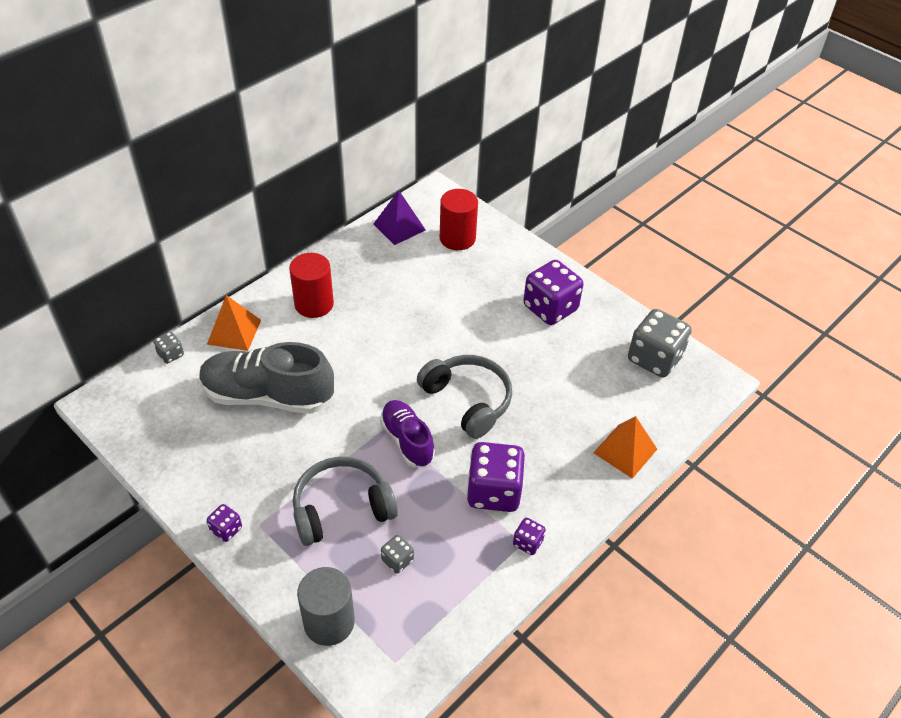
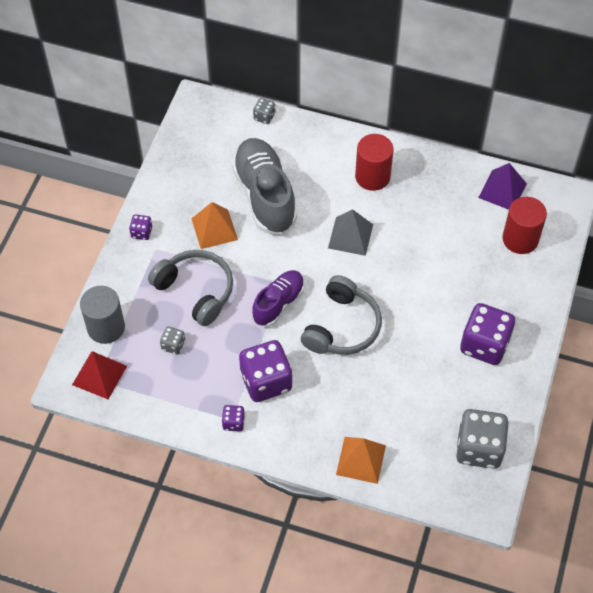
camera: 65 degrees right, 10 degrees up
orange pyramid [207,295,261,351] -> orange pyramid moved to [191,202,238,249]
none -> red pyramid [72,351,127,399]
none -> grey pyramid [328,209,373,256]

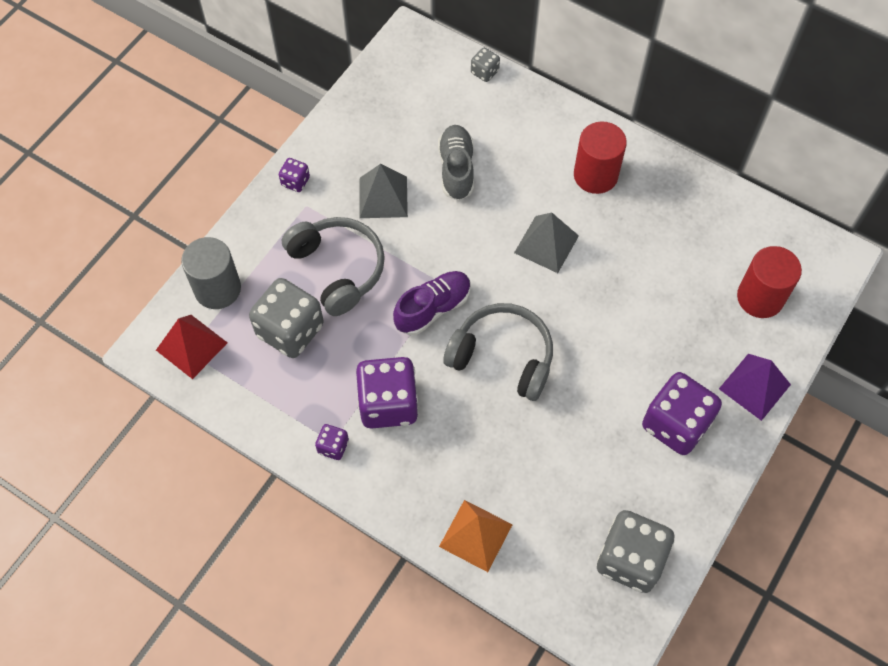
camera: 15 degrees right, 5 degrees up
grey dice [160,326,185,355] -> grey dice [249,278,324,358], size x2.14
orange pyramid [191,202,238,249] -> grey pyramid [360,164,408,218]
grey shoe [232,138,297,234] -> grey shoe [438,125,474,201], size x0.60
grey headphones [301,275,382,355] -> grey headphones turned 105 degrees counterclockwise [443,303,553,401]
purple pyramid [478,163,527,210] -> purple pyramid moved to [719,354,791,421]

